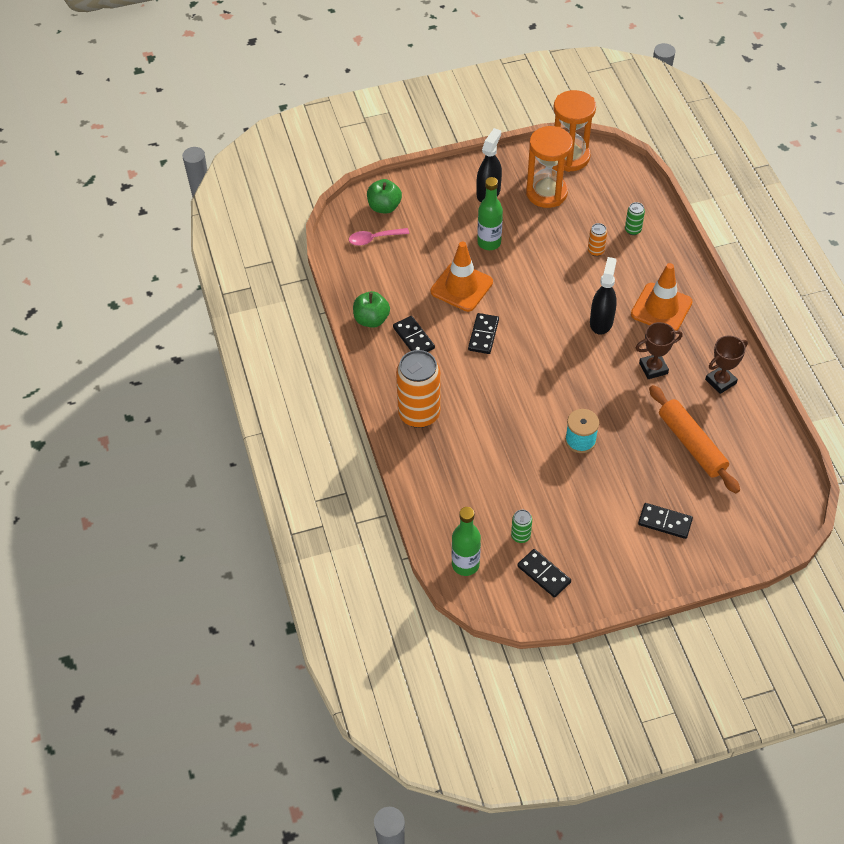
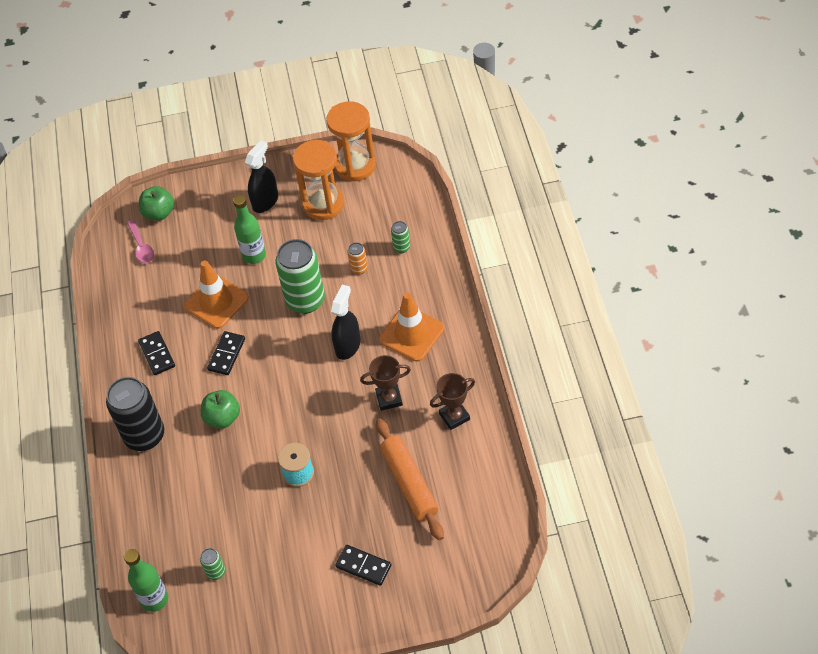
camera: 10 degrees right, 0 degrees up
pink spoon [349,228,409,246] -> pink spoon turned 105 degrees counterclockwise [127,220,154,263]
green apple [353,291,390,328] -> green apple moved to [201,390,240,428]
orange can [396,350,441,428] -> black can [106,377,164,451]
black domino [517,549,571,598] -> none
none -> green can [275,239,325,314]

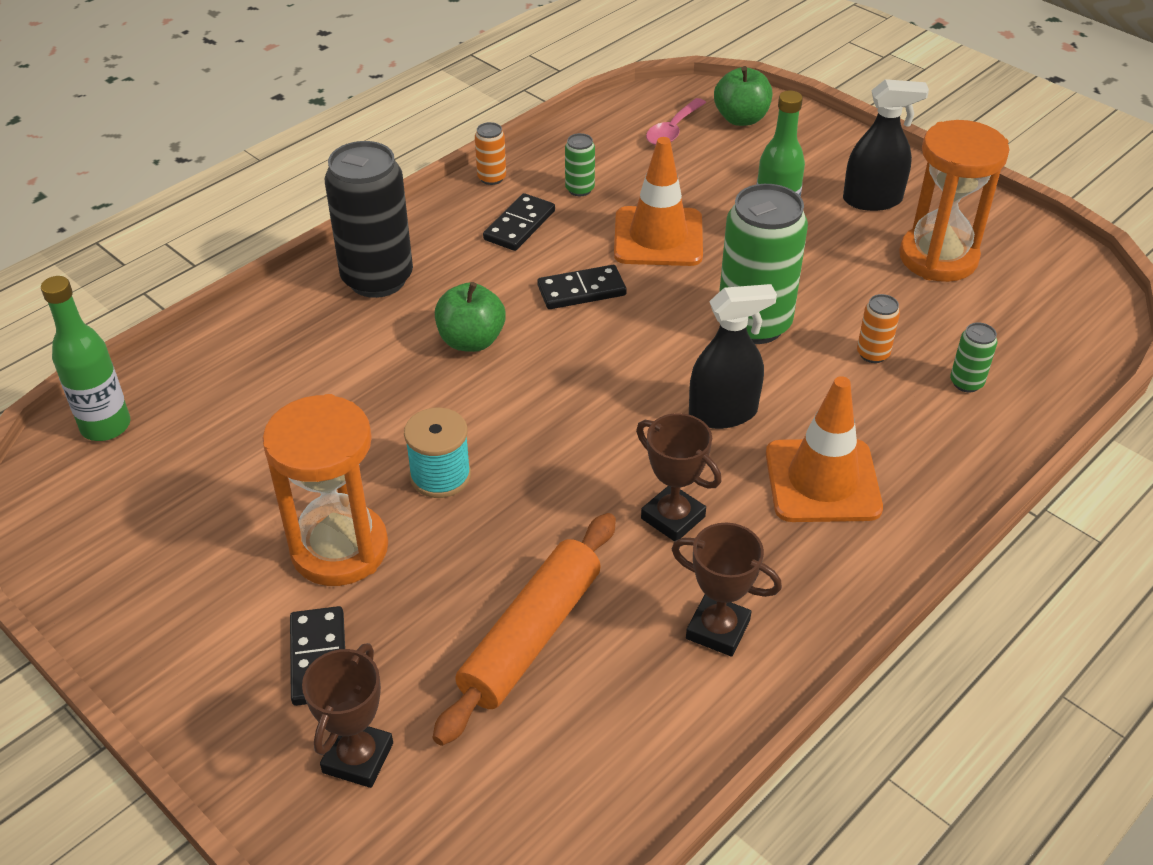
camera: 50 degrees right, 10 degrees down
green can [200,548,225,580] -> green can moved to [565,133,595,196]
orange hourglass [326,101,376,182] -> orange hourglass moved to [263,394,388,586]
none -> brown trophy [302,643,393,788]
none -> orange can [475,122,506,185]

